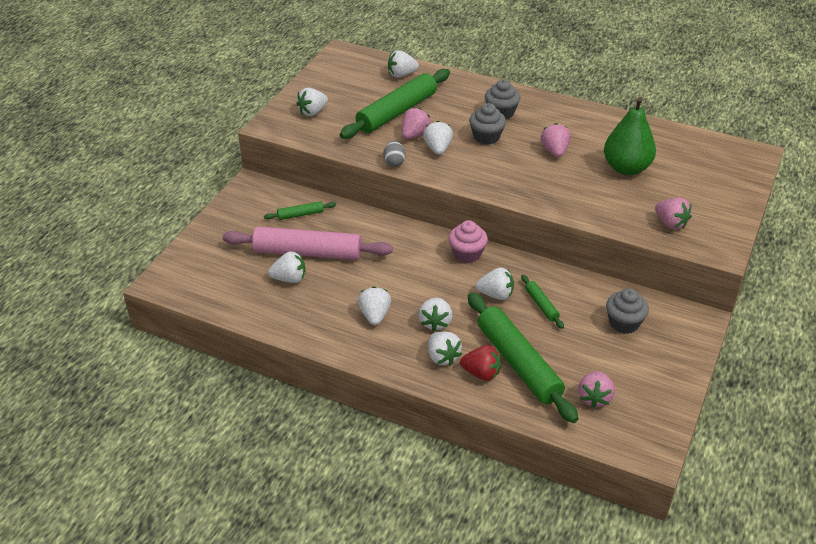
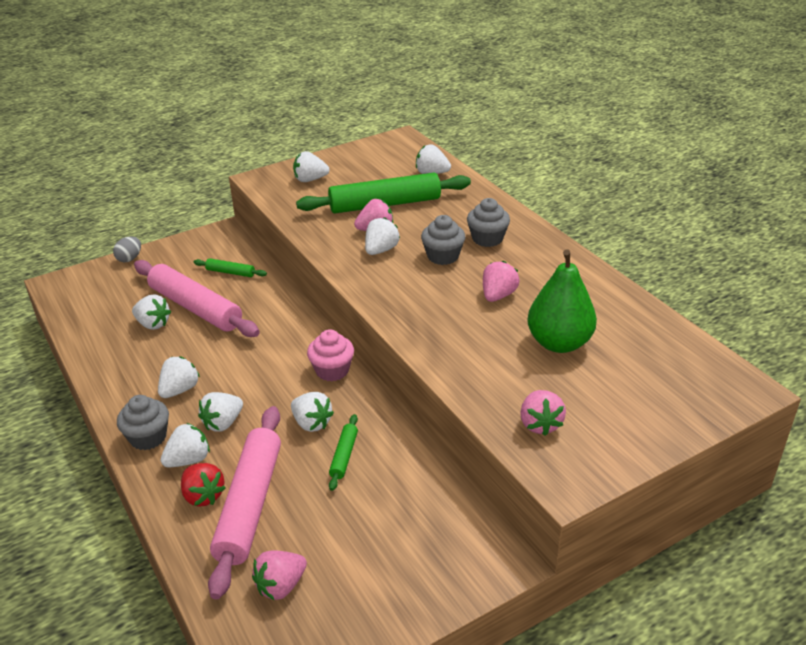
camera: 35 degrees right, 5 degrees down
grey egg [383,141,406,167] -> grey egg moved to [113,236,141,263]
white strawberry [428,331,462,366] -> white strawberry turned 135 degrees counterclockwise [161,423,210,468]
green rolling pin [468,292,579,423] -> pink rolling pin [208,406,281,599]
grey cupcake [606,288,649,334] -> grey cupcake moved to [117,395,169,450]

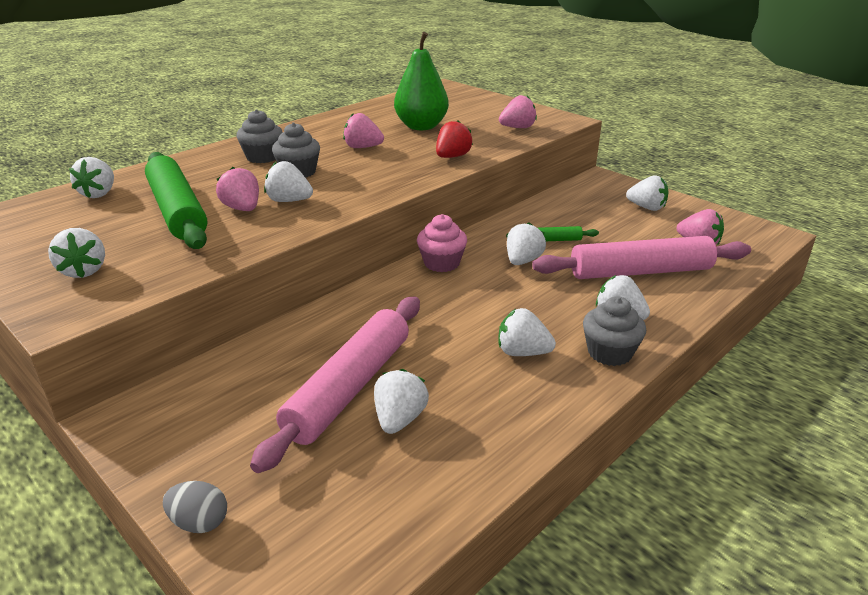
camera: 105 degrees left, 5 degrees down
red strawberry [181,463,226,507] -> red strawberry moved to [436,120,473,158]
green rolling pin [194,258,267,277] -> none
white strawberry [198,392,243,432] -> white strawberry moved to [626,175,669,211]

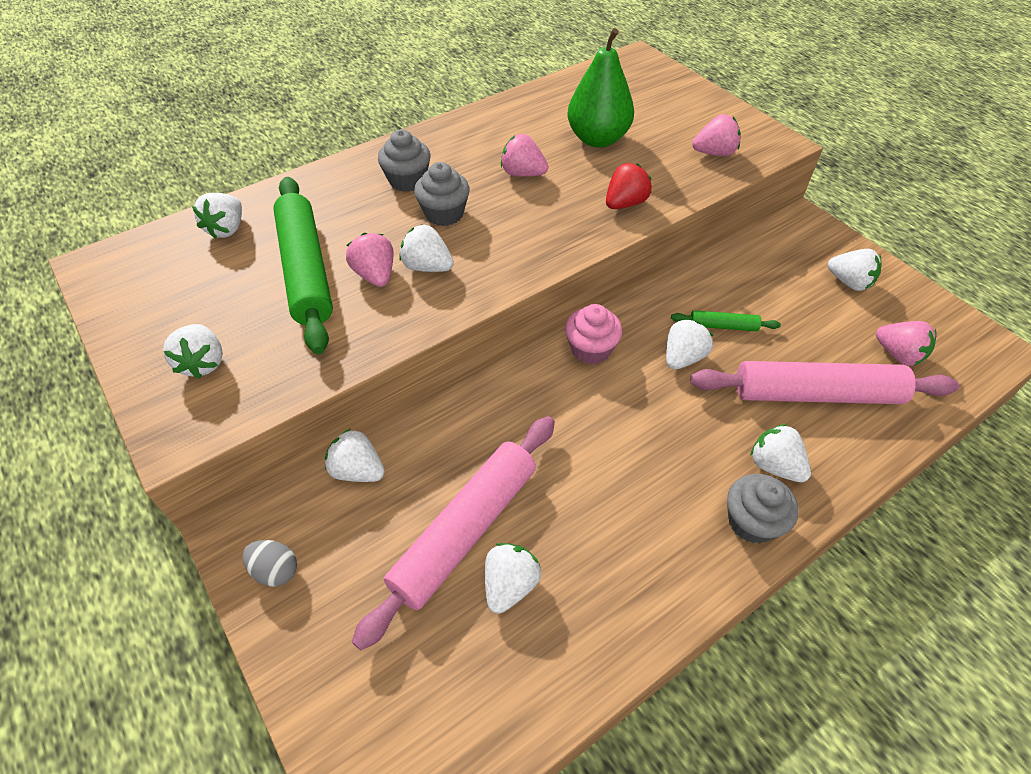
camera: 10 degrees right, 20 degrees up
grey egg [163,481,227,533] -> grey egg moved to [242,540,297,587]
white strawberry [499,308,556,356] -> white strawberry moved to [325,428,385,482]

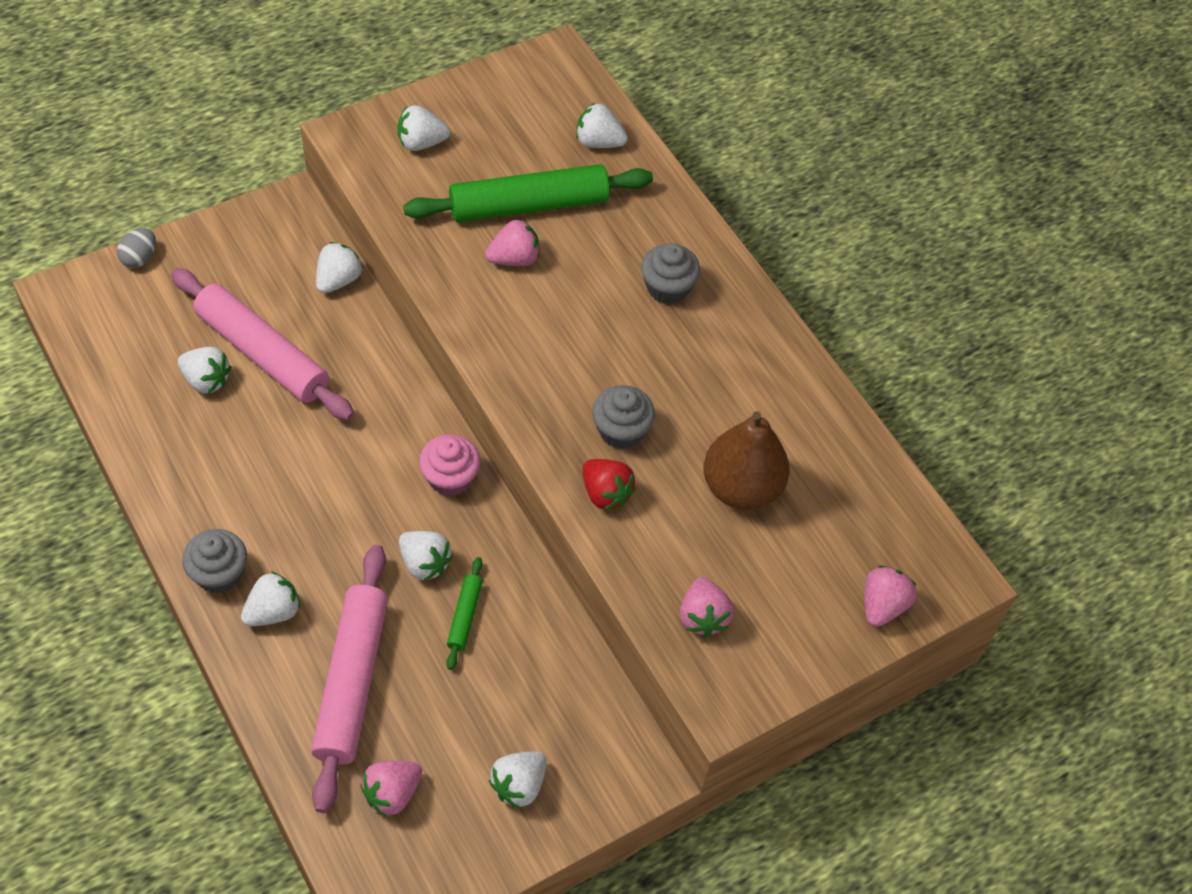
camera: 90 degrees right, 5 degrees up
grey egg [242,540,297,587] -> grey egg moved to [117,228,156,268]
white strawberry [399,224,454,272] -> none
grey cupcake [414,162,470,226] -> grey cupcake moved to [592,385,655,449]
pink strawberry [501,134,548,177] -> pink strawberry moved to [864,565,917,627]
green pear [567,28,634,148] -> brown pear [704,411,790,510]

